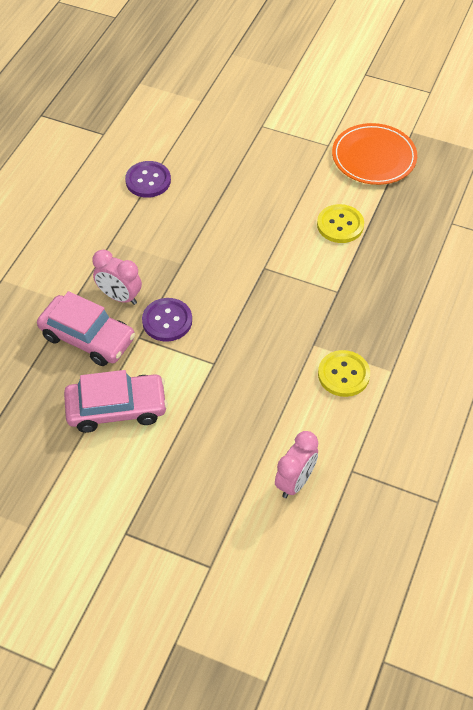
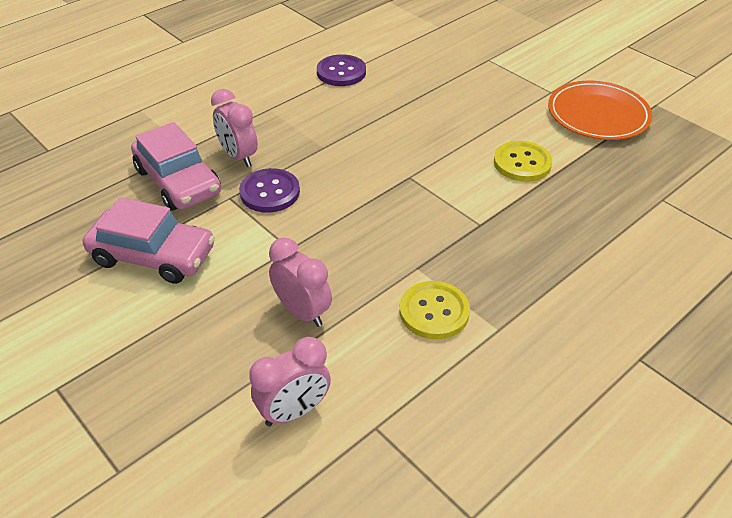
camera: 25 degrees right, 10 degrees down
none -> pink clock [269,238,332,327]

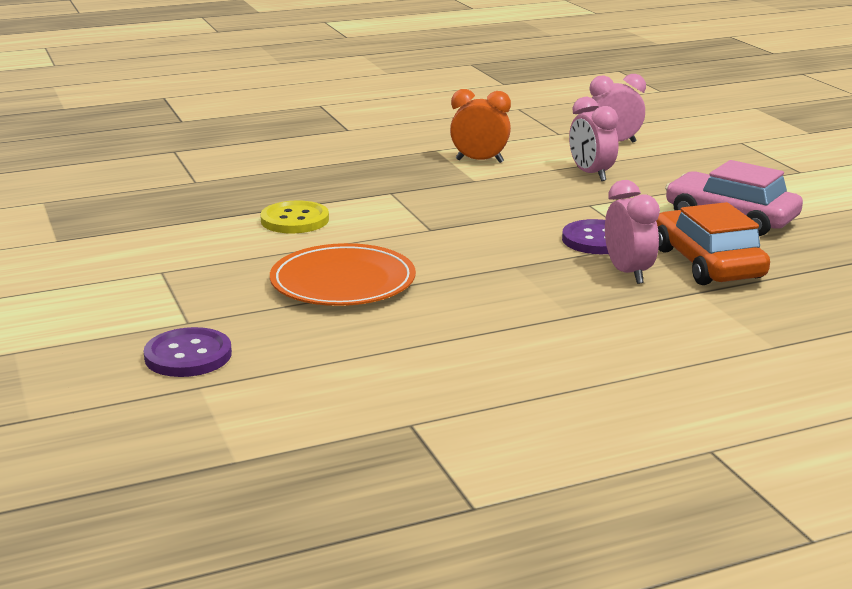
camera: 160 degrees left, 20 degrees down
pink car [131,122,221,211] -> orange car [656,202,770,285]
purple button [317,54,366,86] -> purple button moved to [144,327,232,377]
yellow button [400,281,470,339] -> orange clock [450,89,511,163]
orange plate [548,81,652,140] -> orange plate moved to [270,243,416,306]

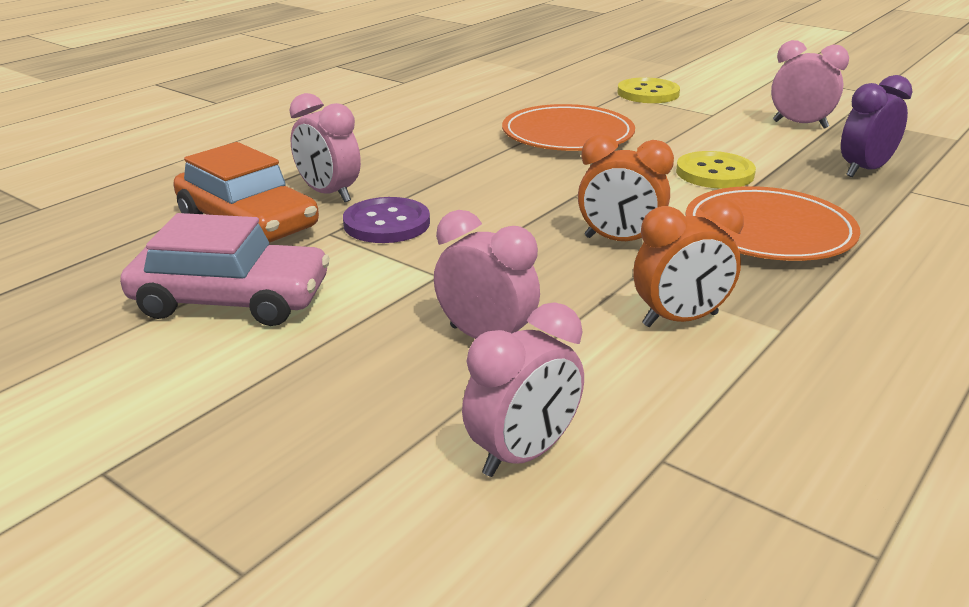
camera: 150 degrees right, 5 degrees up
purple button [144,327,232,377] -> none
none -> orange clock [578,134,674,241]
none -> yellow button [617,77,680,103]
none -> orange plate [686,186,860,261]
none -> pink clock [771,40,849,129]
none -> purple clock [841,75,912,177]

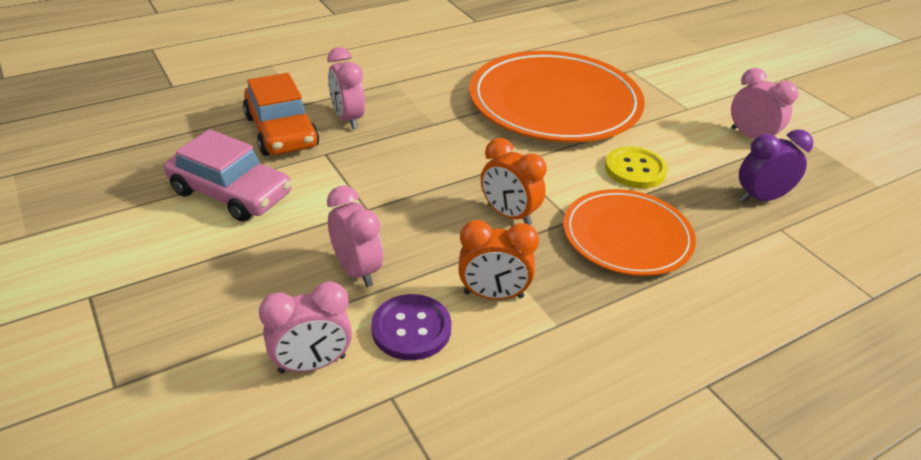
camera: 20 degrees right, 10 degrees up
purple button [343,197,430,243] -> purple button moved to [371,294,451,360]
orange plate [502,104,635,151] -> orange plate [469,51,645,142], size x1.67
yellow button [617,77,680,103] -> none

